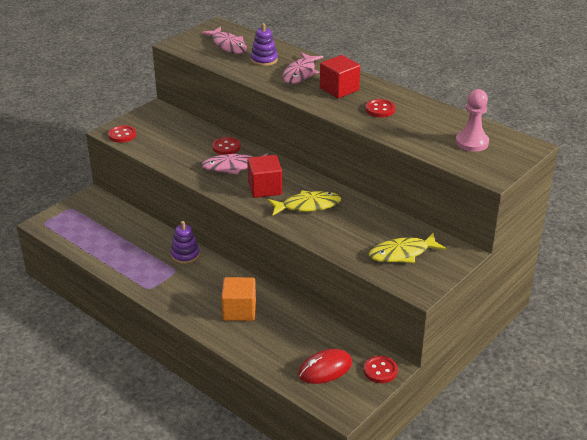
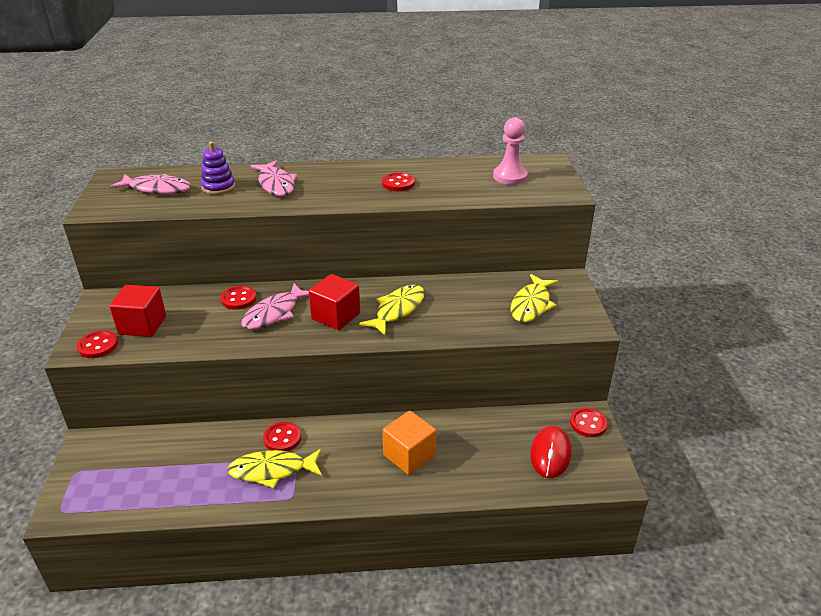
camera: 45 degrees left, 0 degrees up
purple stacking toy [171,221,200,264] -> red button [263,422,301,451]
red cube [320,55,360,98] -> red cube moved to [109,285,166,337]
none -> yellow fish [227,449,322,488]

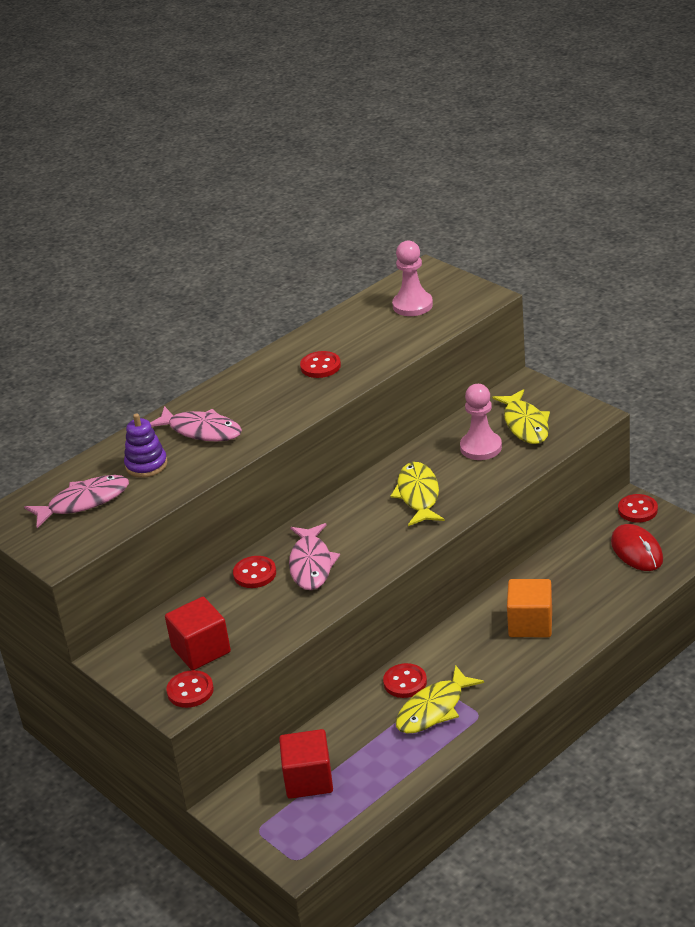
camera: 35 degrees left, 0 degrees up
red cube [309,274,360,330] -> red cube moved to [279,729,333,799]
none -> pink pawn [460,384,502,460]

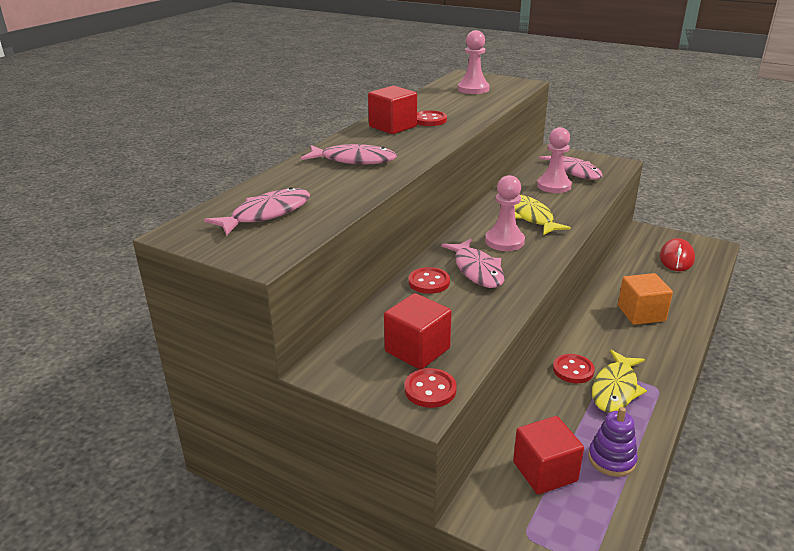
camera: 20 degrees left, 5 degrees down
purple stacking toy [124,413,167,478] -> purple stacking toy moved to [588,407,638,477]
yellow fish [492,389,550,444] -> pink fish [539,156,603,180]
red mouse [611,524,663,571] -> red mouse turned 60 degrees clockwise [660,238,695,271]
red button [618,494,658,522] -> none
none -> red cube [368,86,417,134]
none -> pink pawn [485,175,525,251]

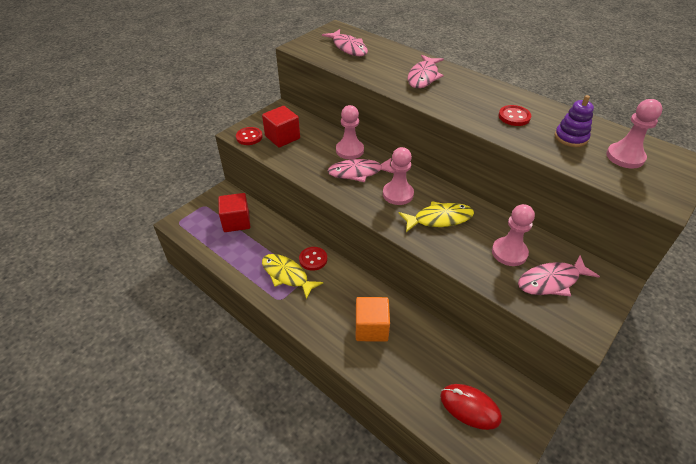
camera: 100 degrees right, 15 degrees up
red cube [368,86,417,134] -> none
red button [409,267,450,294] -> pink pawn [336,105,364,159]
purple stacking toy [588,407,638,477] -> purple stacking toy moved to [555,95,594,147]

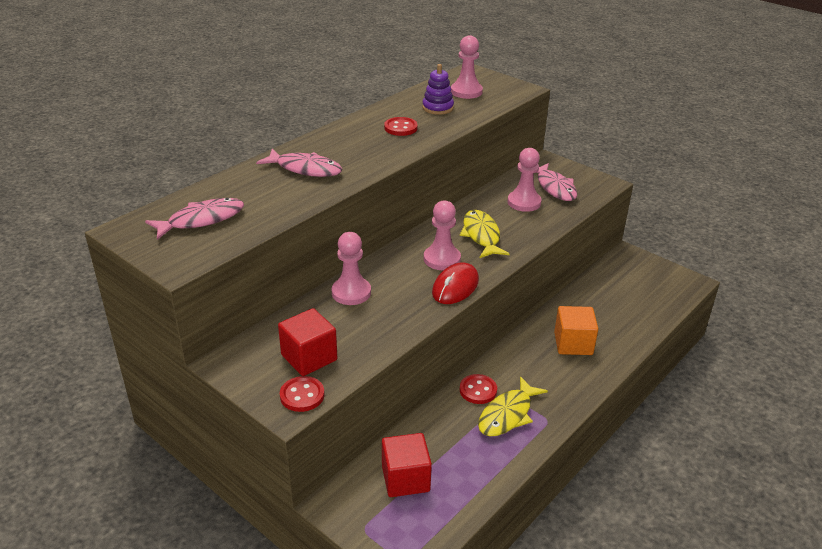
camera: 90 degrees left, 10 degrees down
pink fish [327,158,394,182] -> none
red mouse [440,384,502,430] -> red mouse moved to [432,262,479,304]

